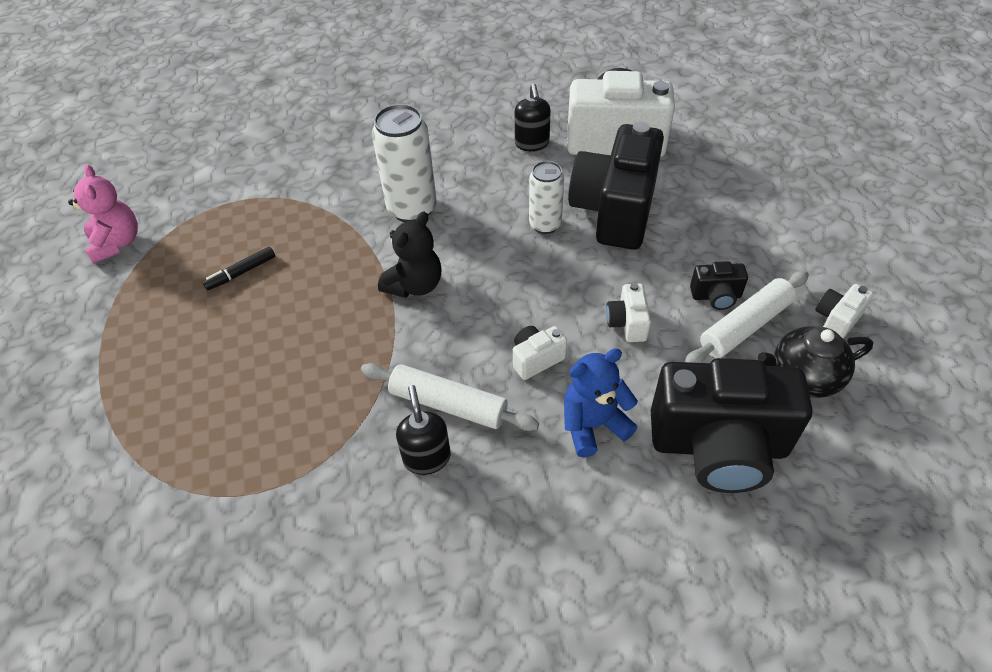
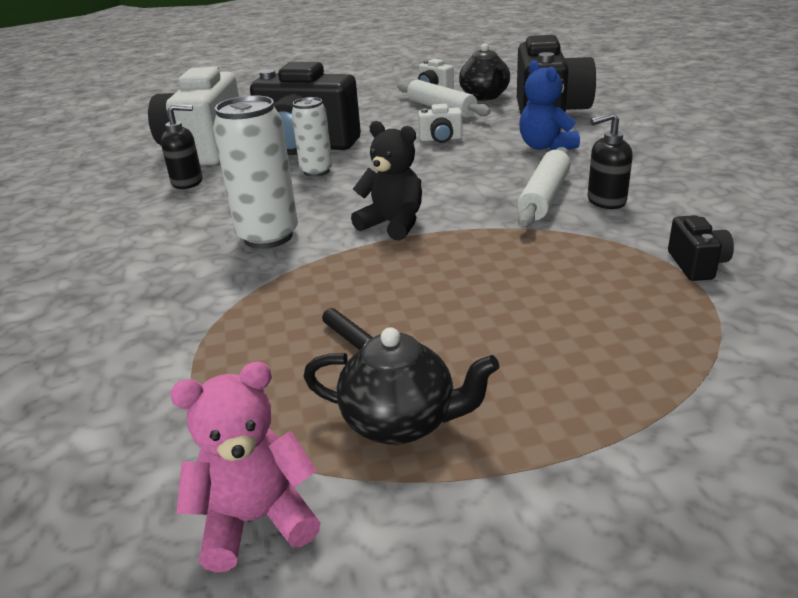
camera: 90 degrees left, 20 degrees down
white camera [513,326,567,380] -> none
black camera [690,261,748,310] -> black camera moved to [668,215,734,281]
none -> black teapot [303,327,499,445]

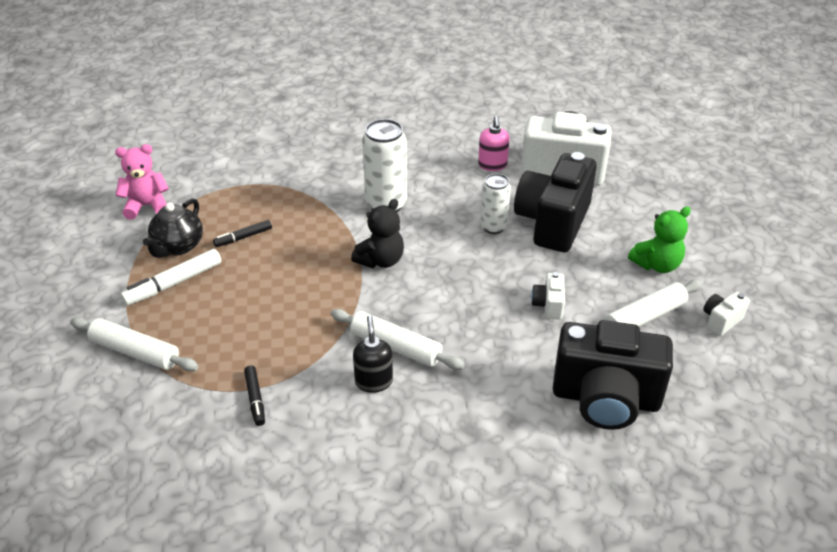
camera: 95 degrees right, 10 degrees up
black soap dispenser [161,104,202,189] -> pink soap dispenser [478,116,510,171]
pink teddy bear [170,362,321,572] -> pink teddy bear turned 90 degrees counterclockwise [115,144,169,220]
black teapot [459,43,510,100] -> none
blue teddy bear [519,60,580,150] -> none
black camera [668,215,734,281] -> black marker [244,365,265,426]
none -> white rolling pin [70,317,199,371]
none -> white marker [121,249,222,305]
none -> green teddy bear [628,207,691,273]

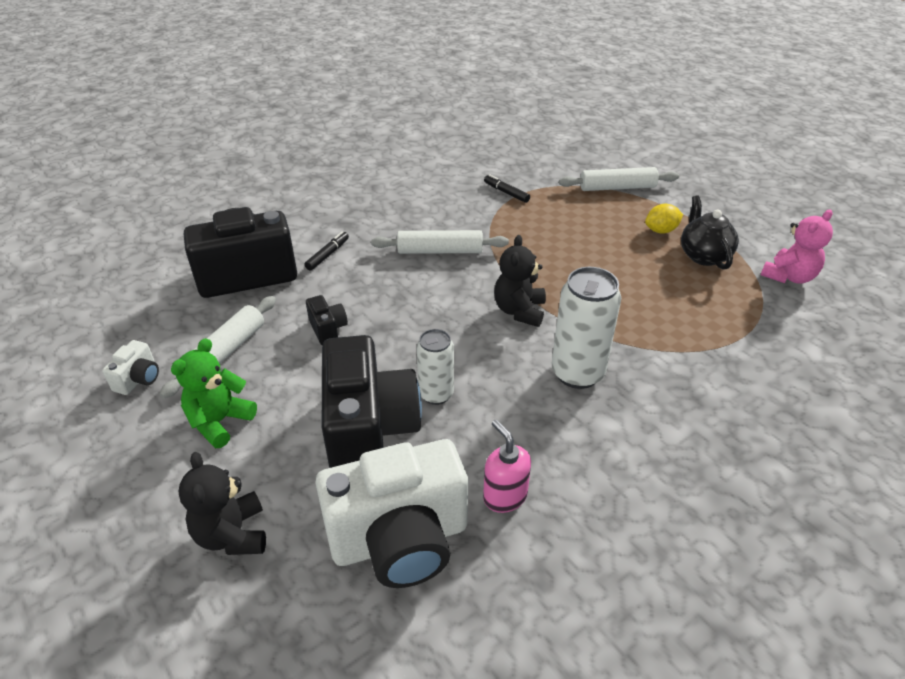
camera: 150 degrees right, 0 degrees up
white marker [121,249,222,305] -> yellow lemon [645,204,683,234]
black marker [213,220,272,247] -> black marker moved to [305,231,349,271]
black soap dispenser [353,315,393,393] -> none
white camera [531,272,565,320] -> black camera [306,295,348,345]
none -> black teddy bear [178,452,266,555]

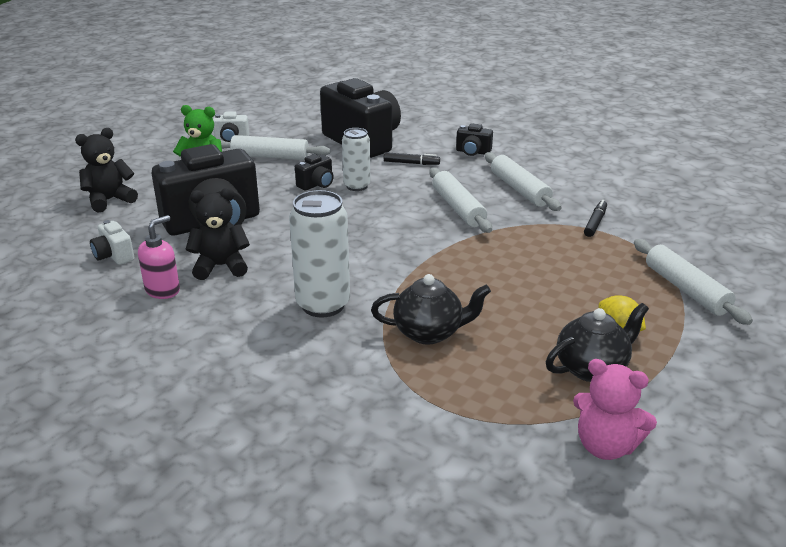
camera: 70 degrees right, 10 degrees down
white camera [315,439,468,588] -> white camera [90,220,135,265], size x0.42
white can [417,329,454,405] -> white can moved to [342,128,371,191]
black teddy bear [494,235,546,327] -> black teddy bear moved to [186,188,250,280]
none -> black teapot [371,274,491,345]
none -> black camera [456,124,493,156]
none -> white rolling pin [485,152,562,211]

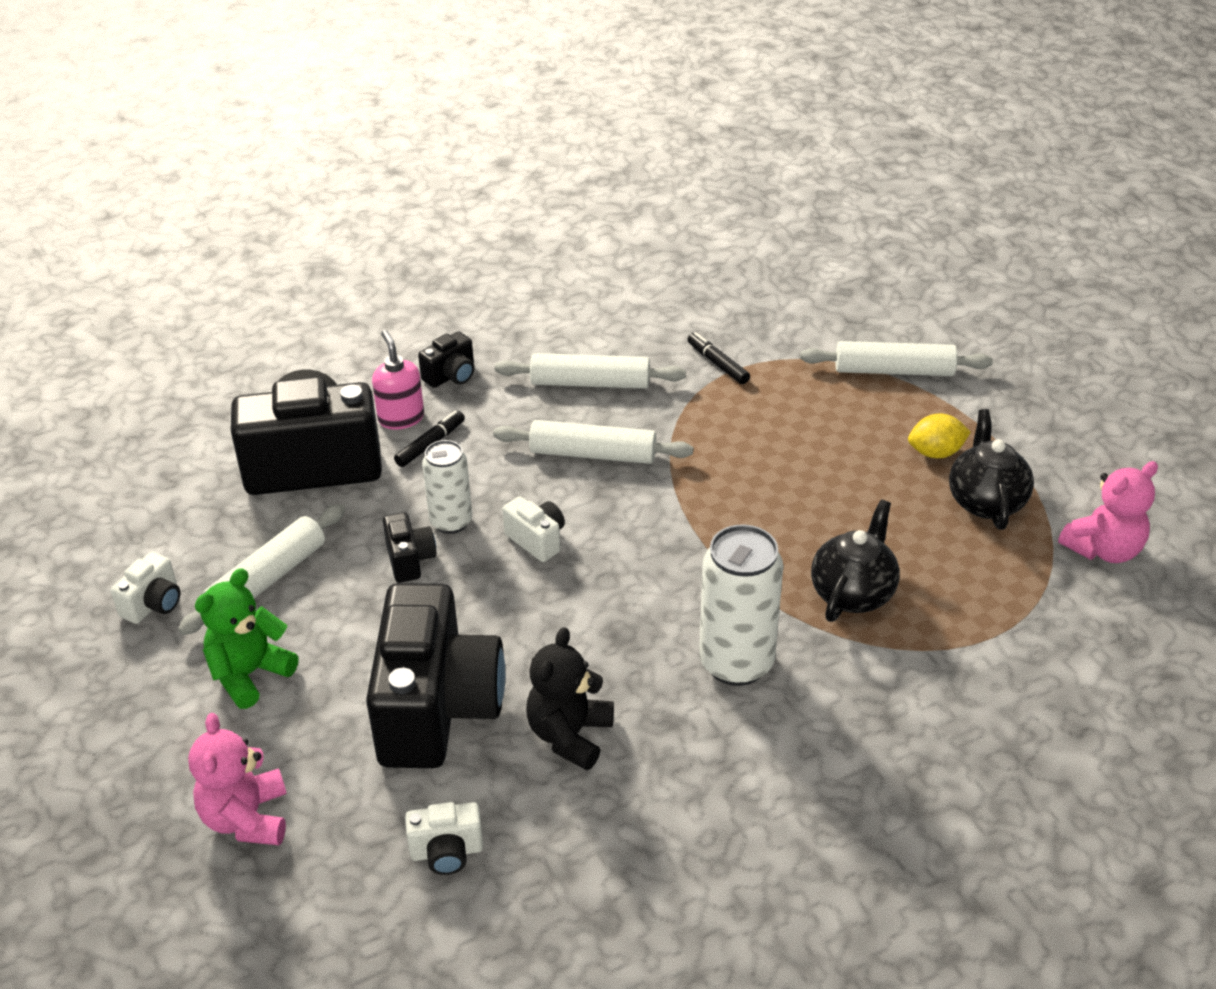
camera: 60 degrees left, 10 degrees up
black teddy bear [75,128,138,213] -> pink teddy bear [188,713,287,845]
pink soap dispenser [138,215,180,299] -> pink soap dispenser moved to [372,330,424,430]
none -> white camera [502,496,565,562]

